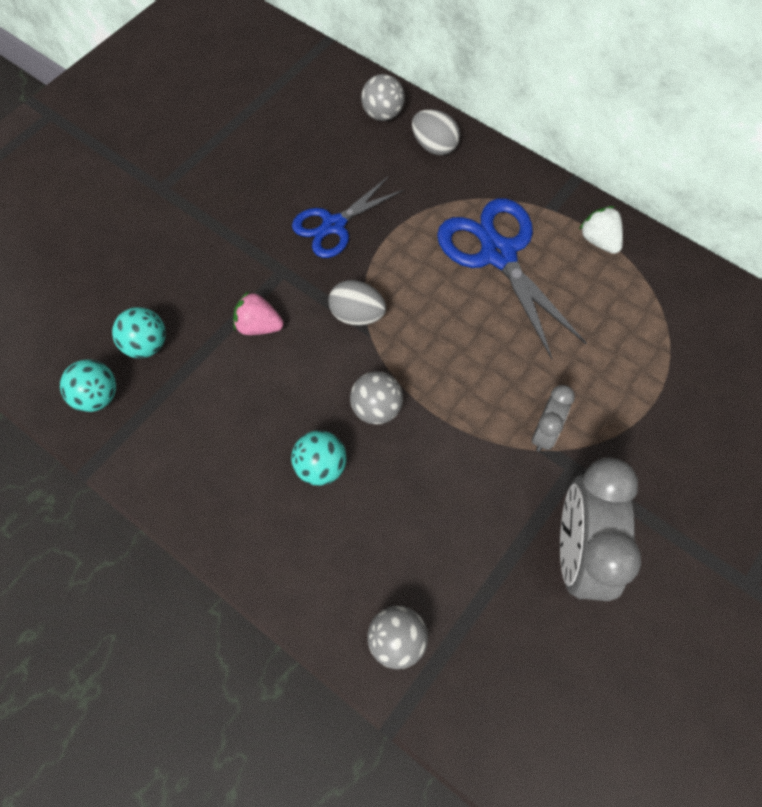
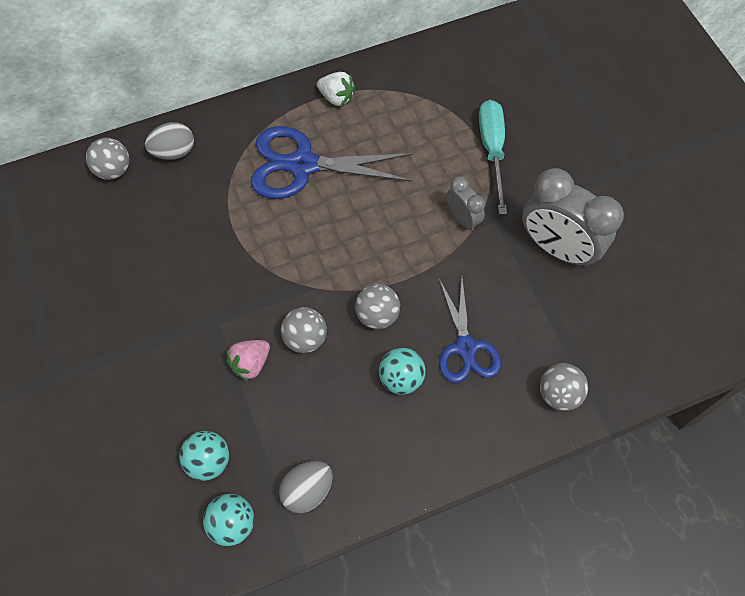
camera: 60 degrees left, 0 degrees up
blue scissors [292,176,404,258] -> blue scissors moved to [439,279,501,383]
grey egg [328,280,386,325] -> grey egg moved to [279,461,333,513]
white strawberry [579,206,623,254] -> white strawberry turned 150 degrees counterclockwise [317,72,355,107]
none -> grey ball [281,307,327,353]
none -> turquoise screwdriver [479,100,507,214]

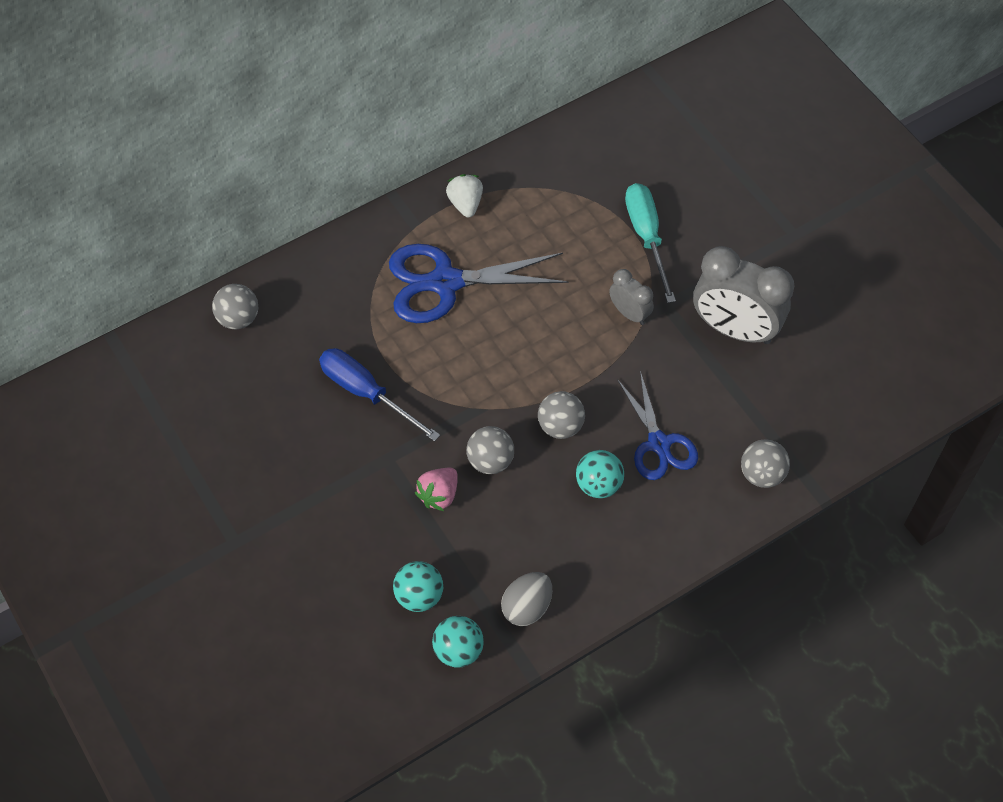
camera: 10 degrees left, 5 degrees down
grey egg [145,122,194,160] -> none
white strawberry [317,72,355,107] -> white strawberry turned 120 degrees counterclockwise [446,174,483,217]
none -> blue screwdriver [319,348,440,442]

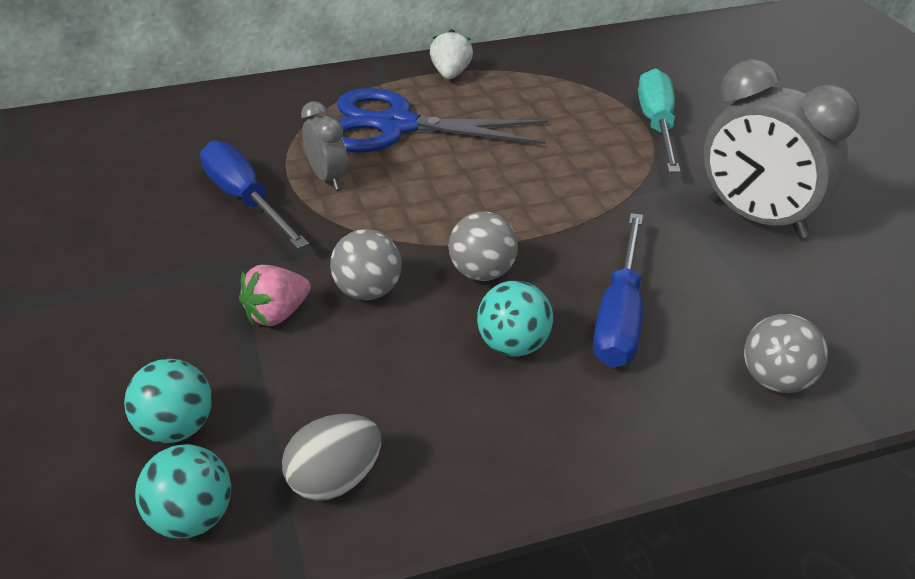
camera: 15 degrees right, 20 degrees down
grey ball [212,284,258,330] -> none
grey clock [609,269,654,325] -> grey clock moved to [301,101,347,189]
blue scissors [617,371,698,480] -> blue screwdriver [593,213,643,368]

